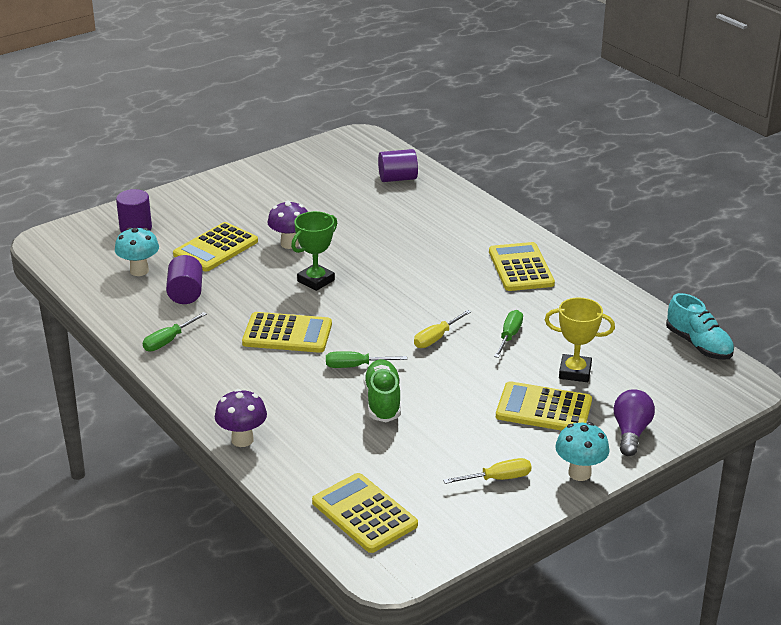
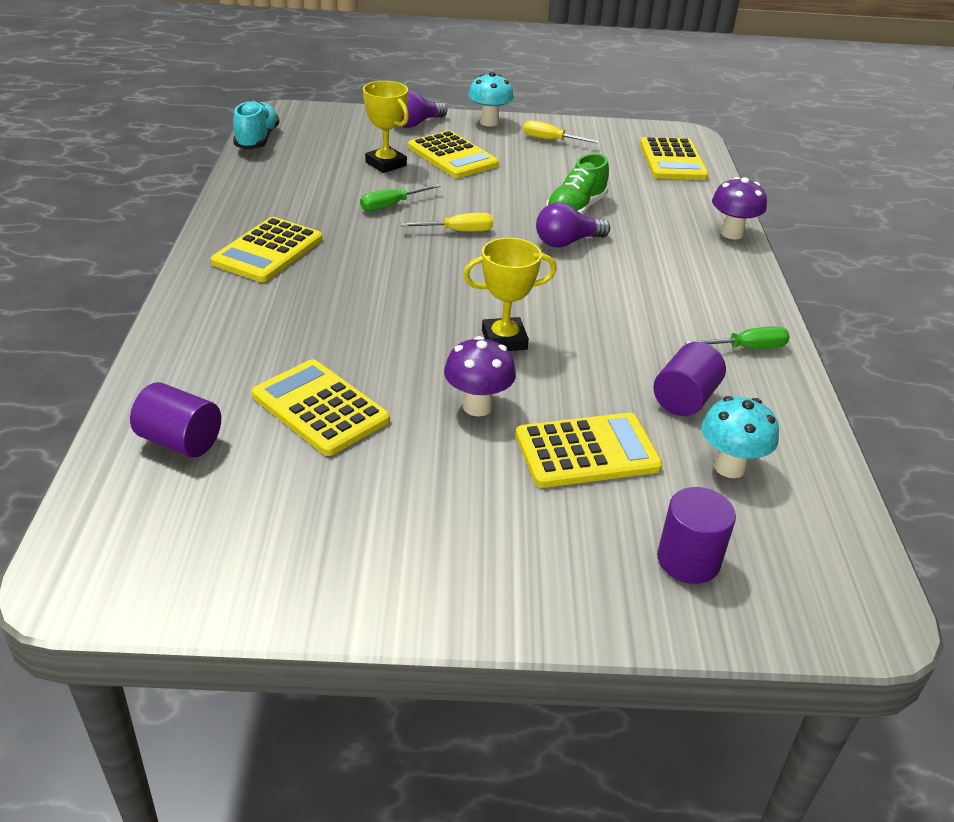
camera: 145 degrees left, 5 degrees up
yellow calculator [242,312,332,353] -> yellow calculator moved to [252,359,390,456]
green trophy [291,211,337,291] -> yellow trophy [463,238,557,351]
green screwdriver [326,351,407,368] -> purple light bulb [536,202,610,248]

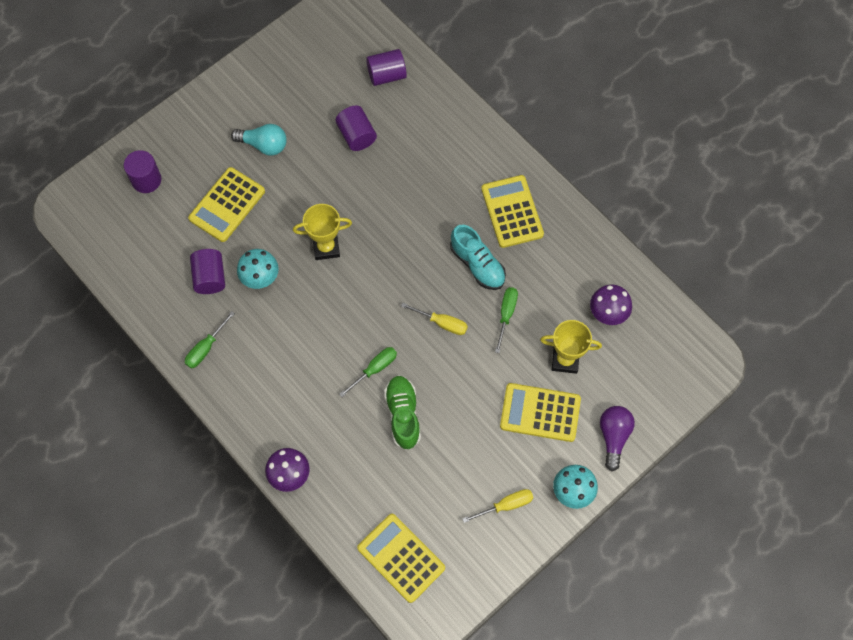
camera: 140 degrees right, 30 degrees up
turquoise shoe [233,100,280,150] -> turquoise shoe moved to [450,225,506,290]
yellow calculator [252,359,390,456] -> purple cylinder [335,106,377,151]
yellow screwdriver [400,213,493,232] -> yellow screwdriver turned 105 degrees counterclockwise [401,303,468,335]
purple mushroom [444,336,516,417] -> purple mushroom moved to [590,285,632,325]
yellow trophy [463,238,557,351] -> yellow trophy turned 45 degrees clockwise [293,204,352,260]
purple light bulb [536,202,610,248] -> green screwdriver [339,347,397,397]
turquoise mushroom [701,396,779,478] -> turquoise mushroom moved to [237,249,279,289]
none -> turquoise light bulb [231,124,287,156]

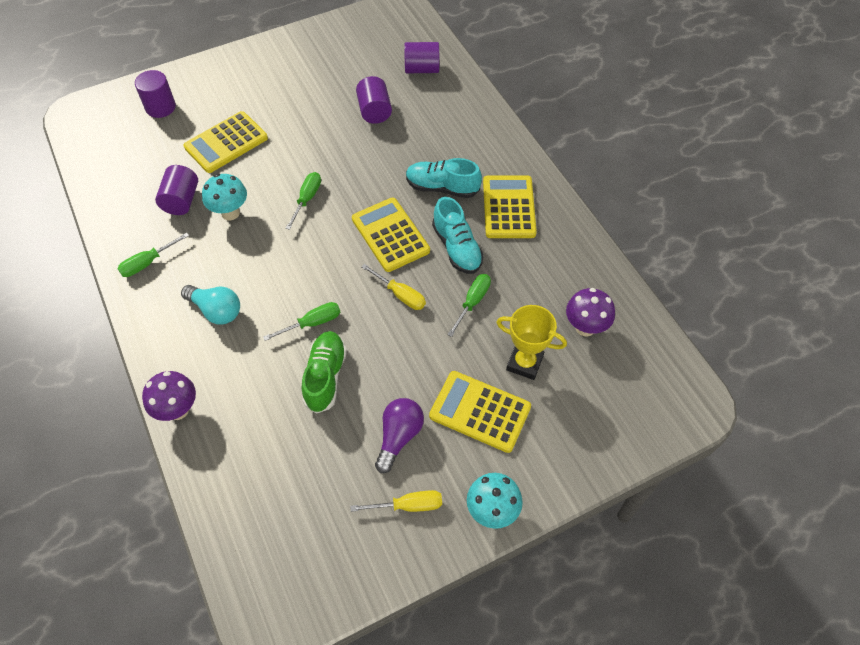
camera: 15 degrees right, 10 degrees down
turquoise light bulb [231,124,287,156] -> turquoise light bulb moved to [181,285,240,325]
yellow trophy [293,204,352,260] -> green screwdriver [285,172,321,230]
yellow calculator [357,514,445,603] -> yellow calculator moved to [352,197,430,272]
purple light bulb [600,406,635,471] -> purple light bulb moved to [375,398,424,473]
none -> turquoise shoe [406,158,482,198]

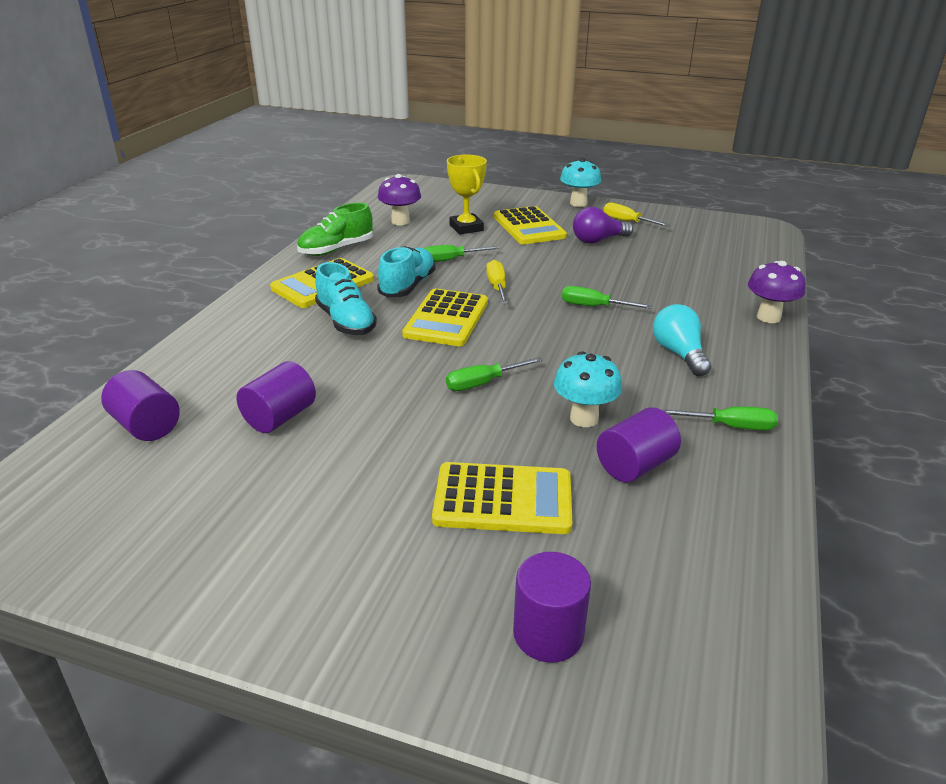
camera: 135 degrees left, 25 degrees down
green shoe [302,331,347,414] -> green shoe moved to [297,203,373,256]

